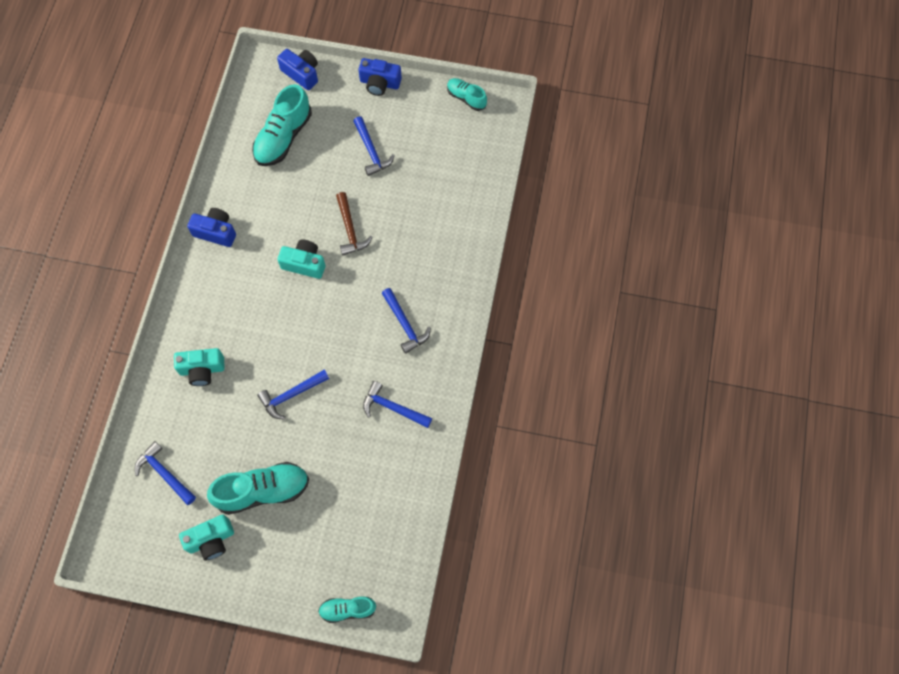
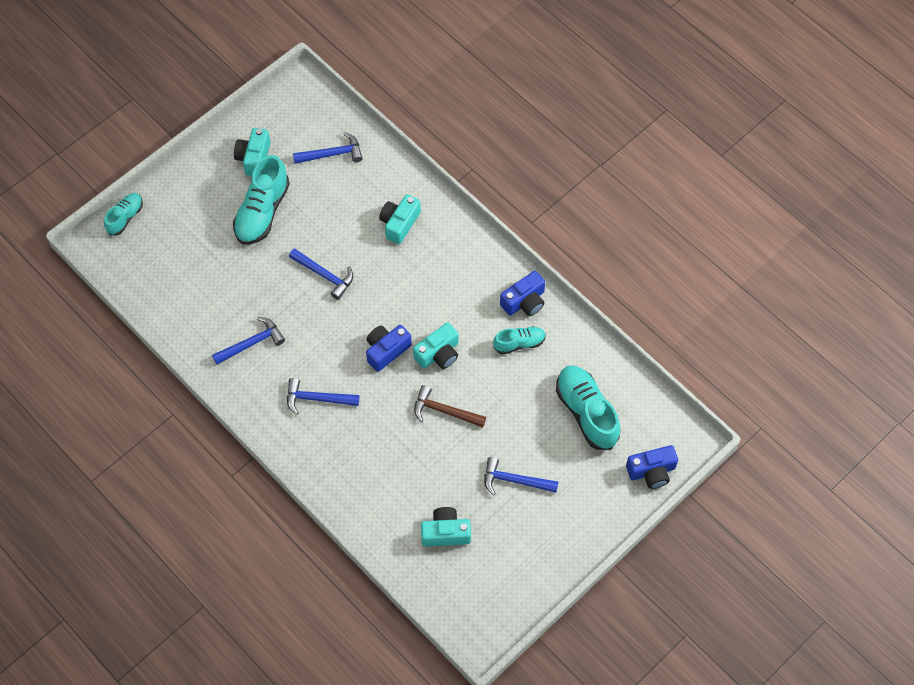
camera: 125 degrees right, 5 degrees down
blue hammer [257,370,329,420] -> blue hammer turned 120 degrees clockwise [289,248,353,300]
blue camera [358,58,402,96] -> blue camera moved to [366,325,412,372]
turquoise shoe [447,78,487,111] -> turquoise shoe moved to [493,326,546,354]
none -> turquoise camera [421,507,471,547]

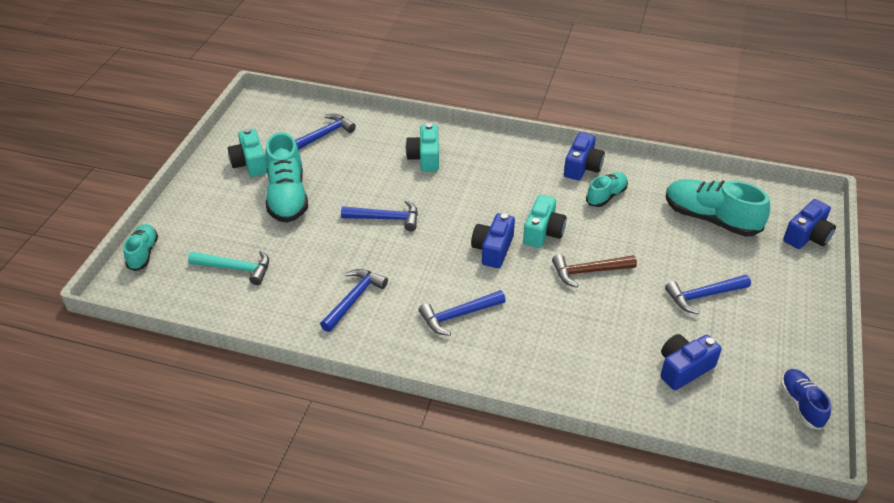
camera: 30 degrees left, 20 degrees down
turquoise camera [421,507,471,547] -> blue camera [660,334,722,390]
none -> turquoise hammer [188,250,269,285]
none -> blue shoe [780,369,831,430]

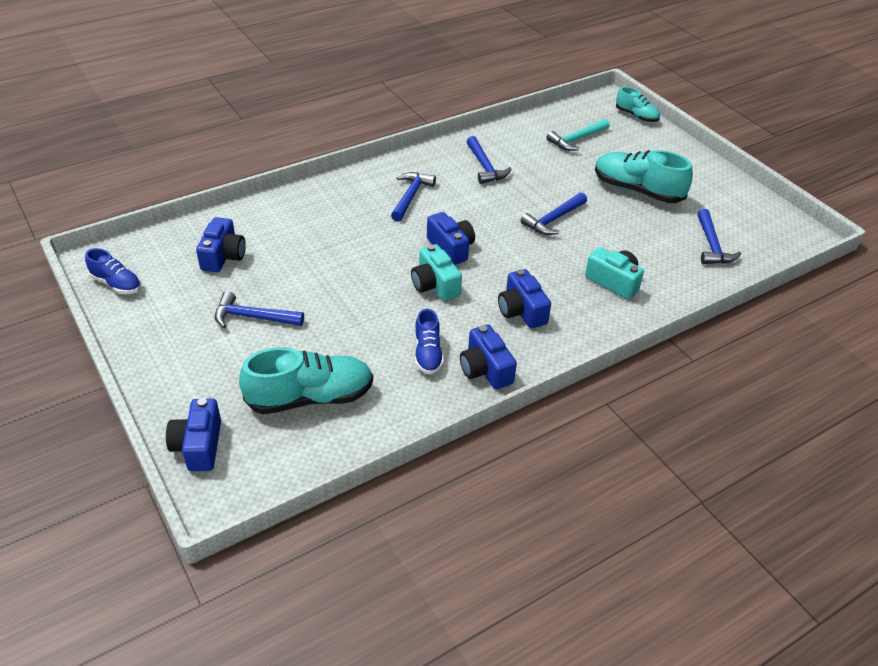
camera: 130 degrees right, 0 degrees up
turquoise camera [228,128,267,177] -> none
brown hammer [552,254,637,288] -> none
turquoise shoe [586,172,628,207] -> blue shoe [415,308,444,374]
blue hammer [665,275,751,314] -> blue hammer turned 105 degrees counterclockwise [215,291,304,328]
none -> blue camera [498,269,551,328]

